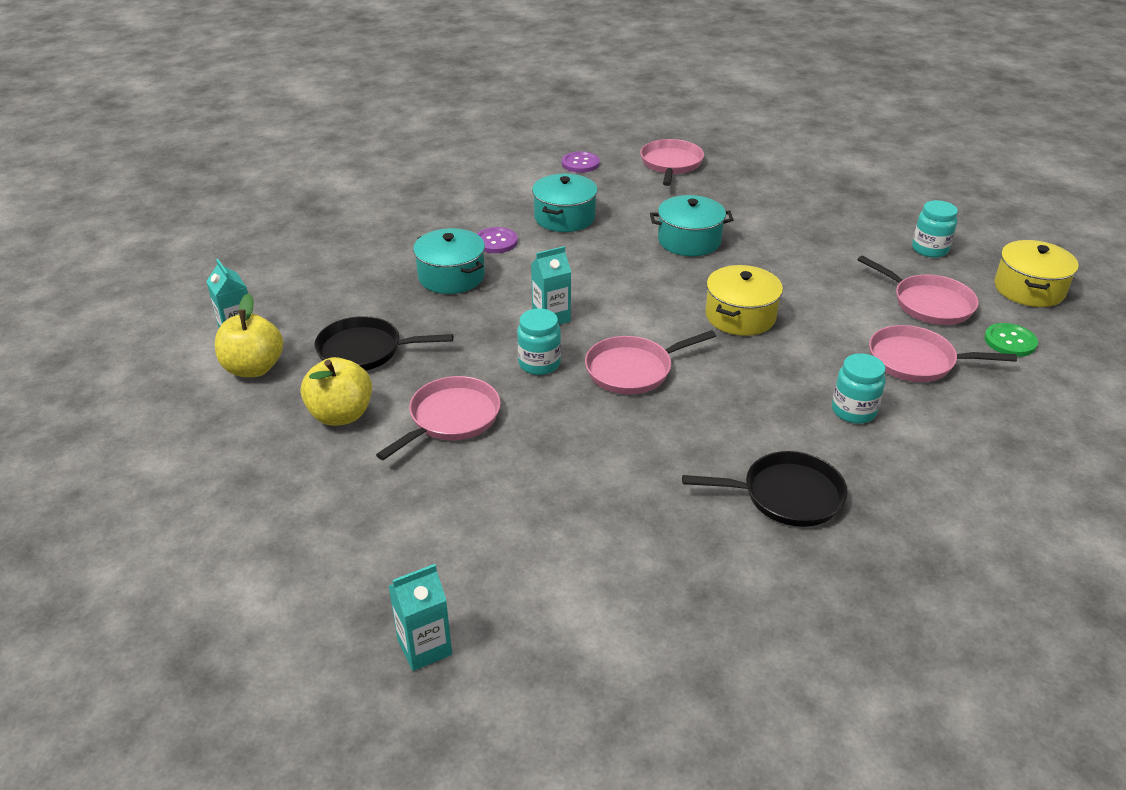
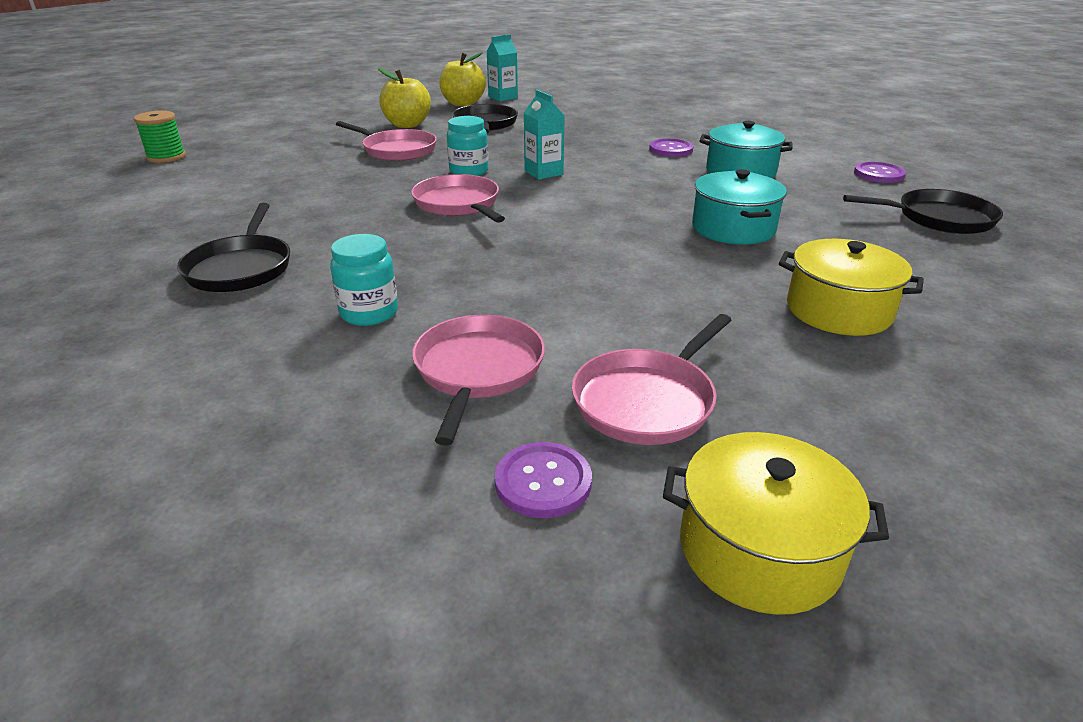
camera: 85 degrees right, 5 degrees down
turquoise carton [389,564,452,671] -> green spool [134,111,186,163]
turquoise pot [413,228,485,294] -> none
pink pan [640,139,704,186] -> black pan [843,189,1003,234]
yellow pot [705,265,783,336] -> yellow pot moved to [779,239,924,336]
turquoise jar [912,200,958,258] -> none
green button [984,323,1038,357] -> purple button [495,442,592,518]

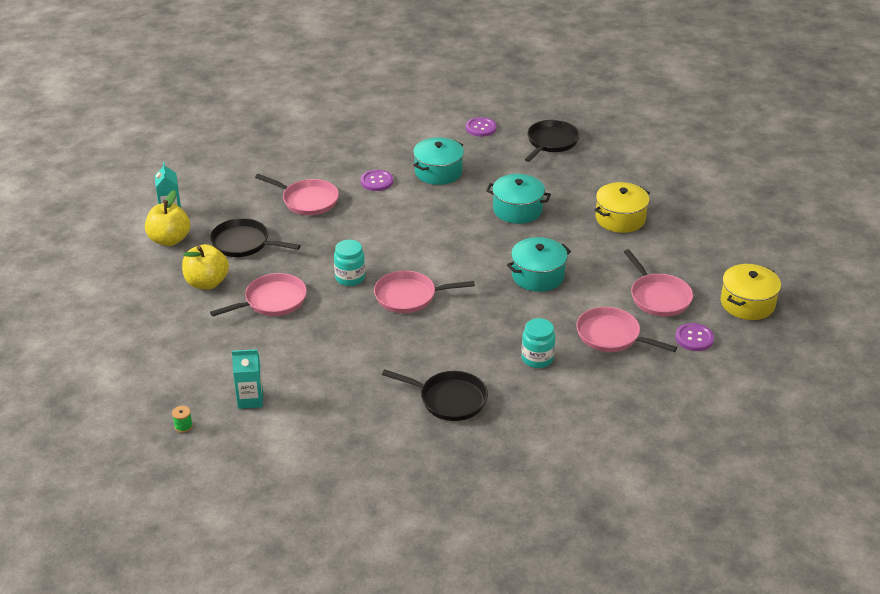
camera: 65 degrees left, 5 degrees up
green spool [134,111,186,163] -> green spool [172,406,193,433], size x0.54
turquoise carton [524,90,564,180] -> turquoise carton moved to [232,349,263,409]
none -> pink pan [255,174,339,215]
none -> turquoise pot [507,237,571,292]

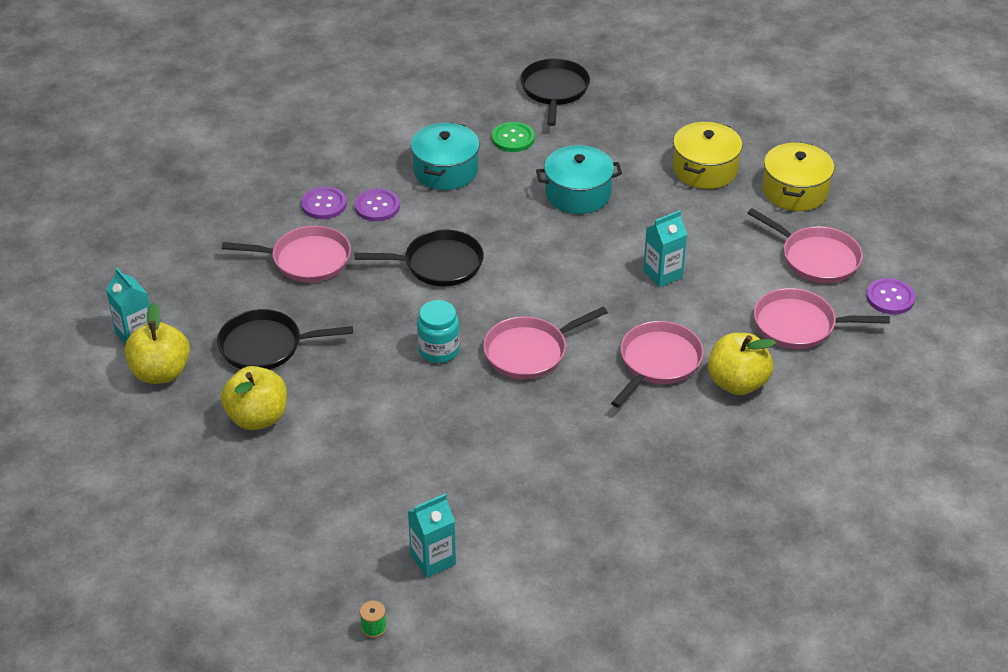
camera: 25 degrees left, 5 degrees up
pink pan [210,273,307,316] -> pink pan moved to [611,321,704,408]
black pan [382,369,488,421] -> black pan moved to [354,230,484,286]
purple button [466,117,497,137] -> purple button moved to [301,186,347,219]
turquoise pot [507,237,571,292] -> turquoise carton [643,210,687,288]
turquoise jar [522,318,555,368] -> yellow apple [708,333,776,395]
yellow pot [721,264,781,320] -> yellow pot moved to [762,142,834,211]
none -> green button [492,122,535,152]

